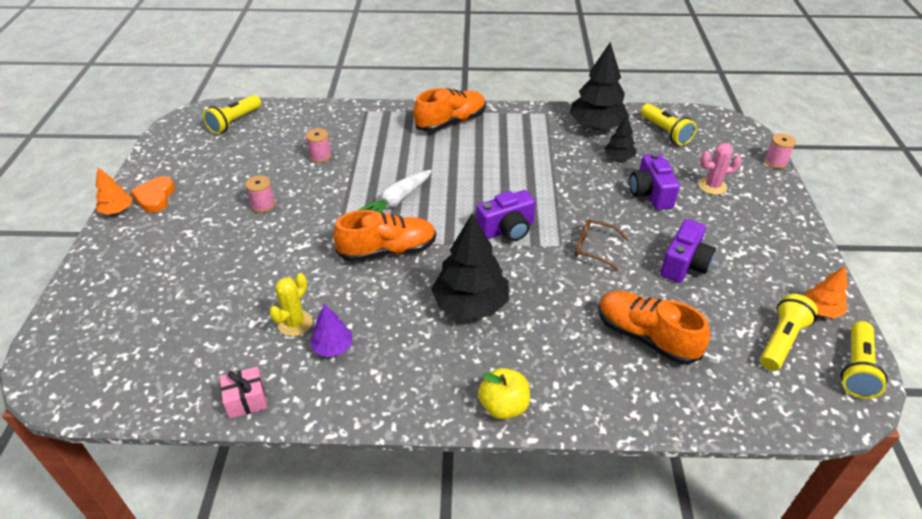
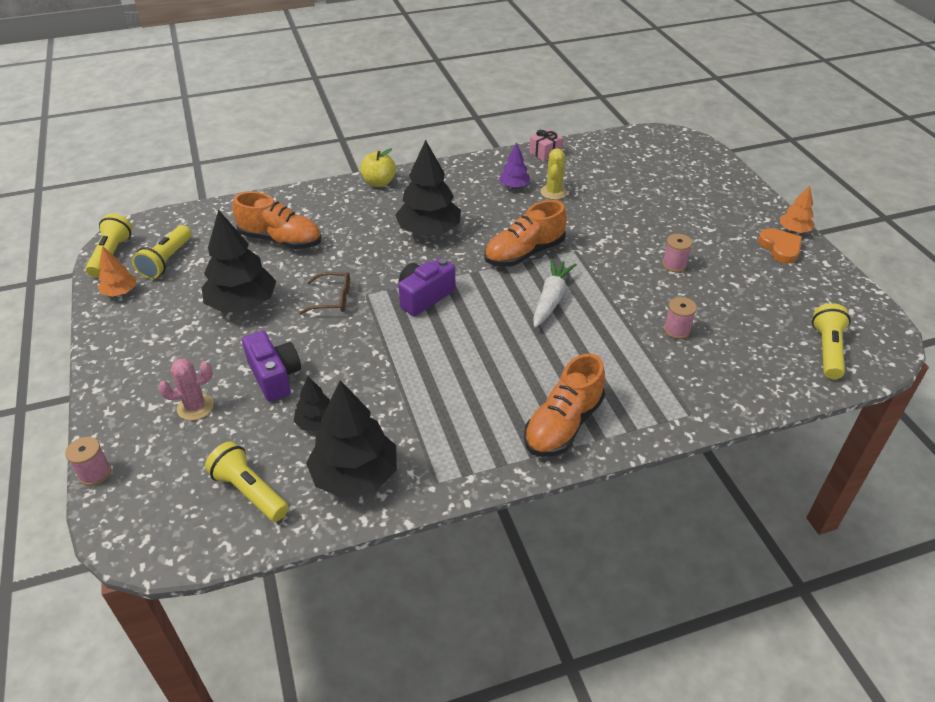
camera: 160 degrees right, 0 degrees up
purple camera [660,219,716,283] -> black tree [202,210,276,313]

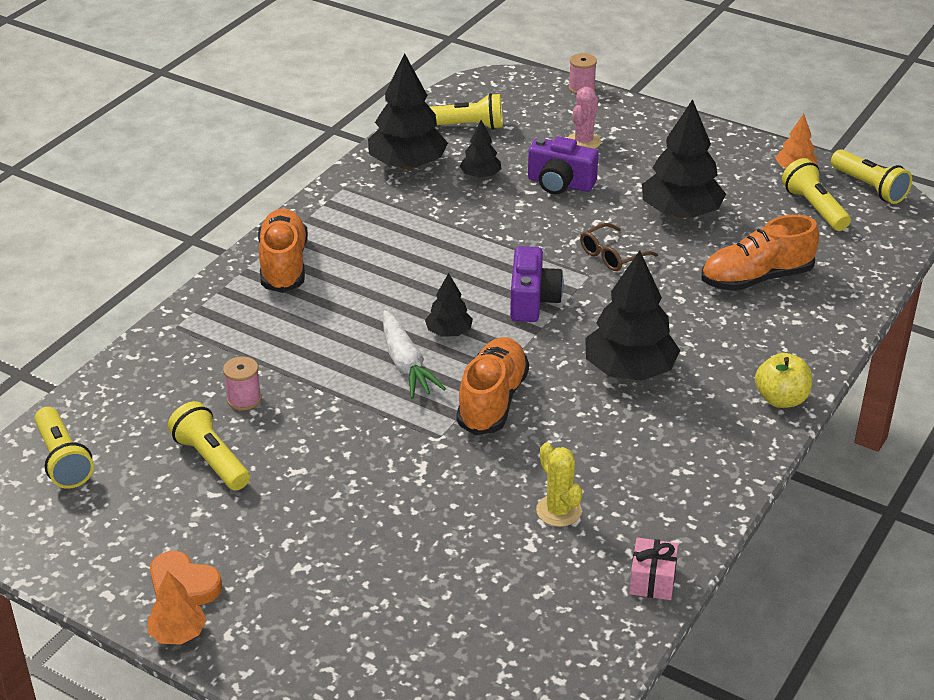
camera: 140 degrees right, 5 degrees down
purple tree [499,142,531,188] -> none
pink spool [662,234,692,272] -> none
none -> yellow flashlight [168,401,250,491]
none -> black tree [425,273,473,337]

